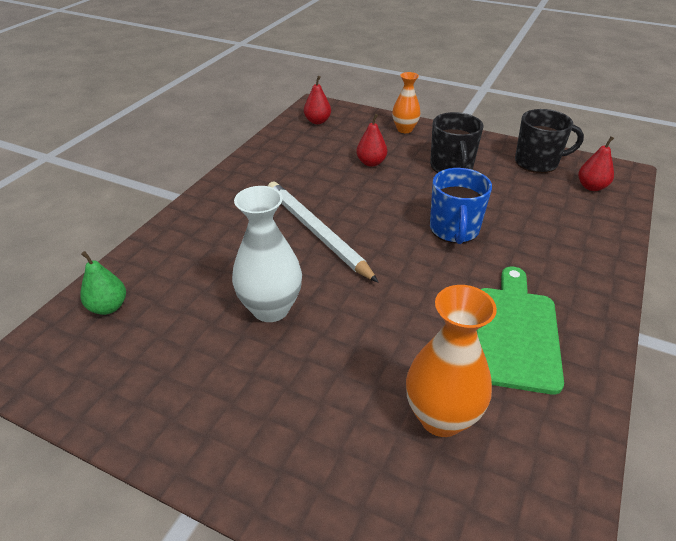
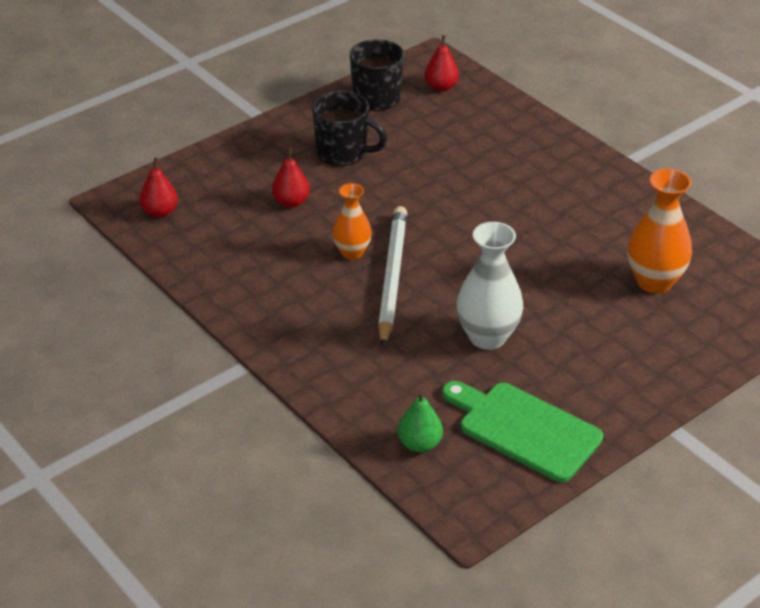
camera: 65 degrees left, 0 degrees up
white pencil [268,182,379,283] -> white pencil turned 105 degrees clockwise [378,206,407,347]
orange vase [392,72,421,133] -> orange vase moved to [332,183,372,260]
blue mug [430,168,492,244] -> none
green cutting board [476,267,564,395] -> green cutting board moved to [442,381,603,482]

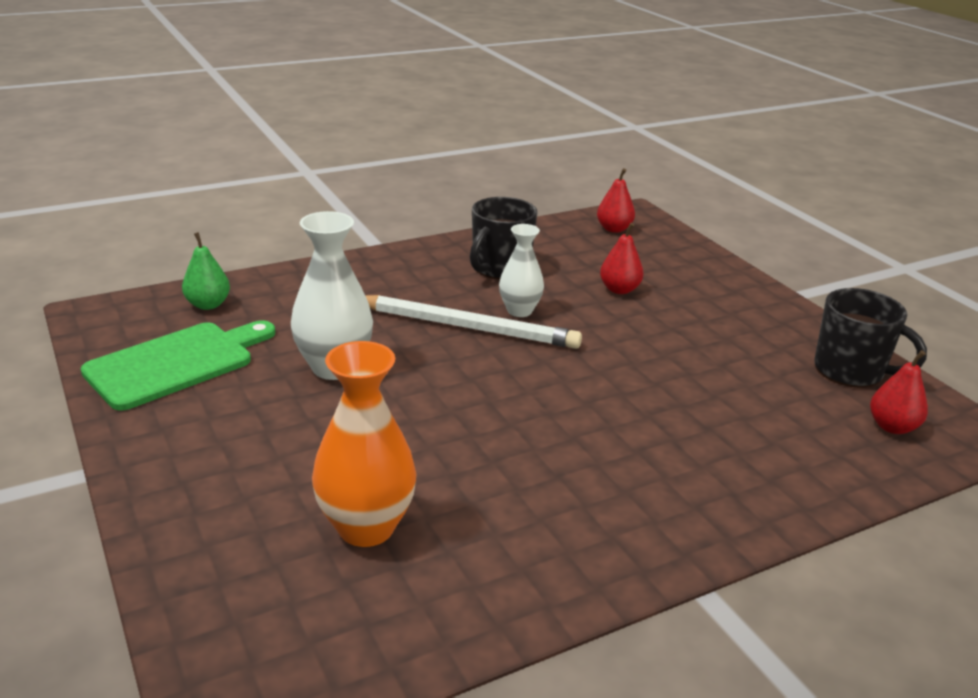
camera: 100 degrees right, 10 degrees down
black mug [312,91,387,166] -> black mug moved to [470,197,537,280]
orange vase [332,183,372,260] -> white vase [499,224,544,317]

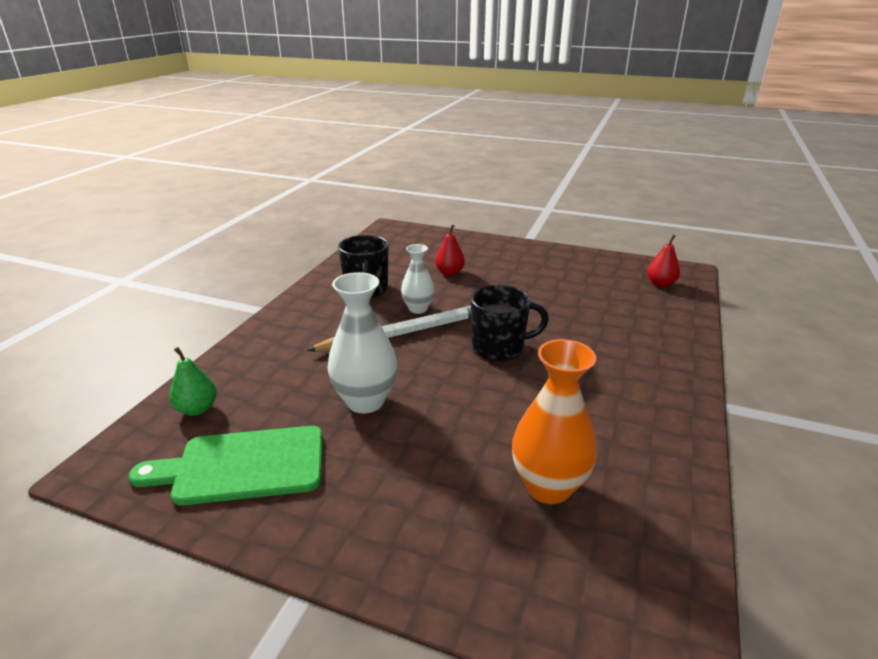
camera: 40 degrees left, 0 degrees up
green cutting board [80,320,275,411] -> green cutting board turned 105 degrees counterclockwise [129,426,323,505]
red pear [597,168,635,233] -> none
black mug [814,288,927,388] -> black mug moved to [471,285,549,361]

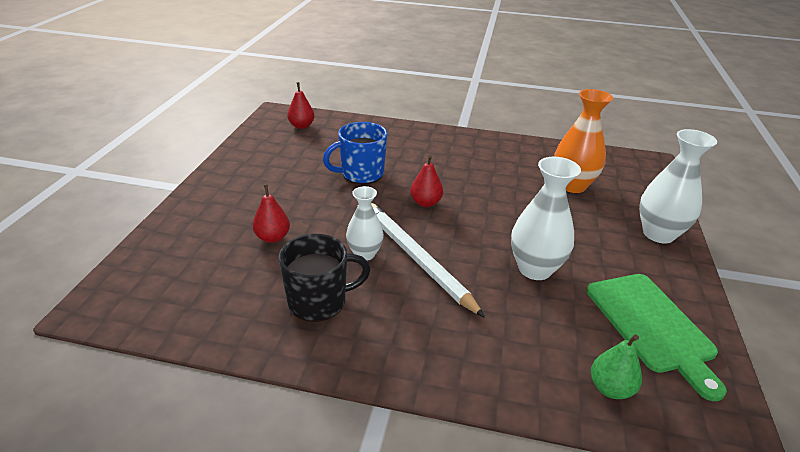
camera: 100 degrees left, 5 degrees up
black mug [471,285,549,361] -> red pear [410,155,443,207]
none -> blue mug [323,122,387,184]
none -> white vase [639,129,717,243]

